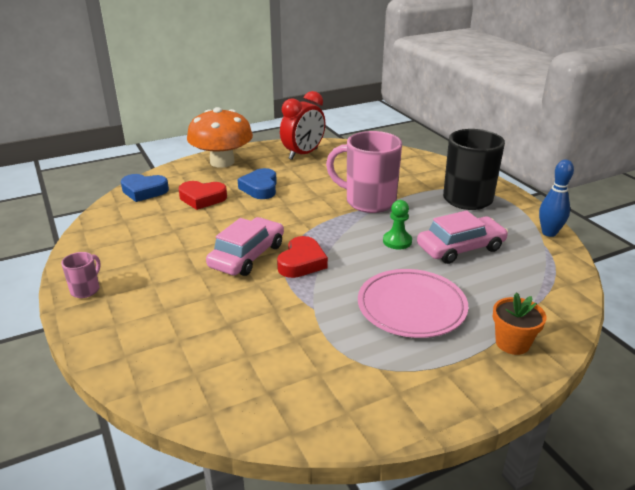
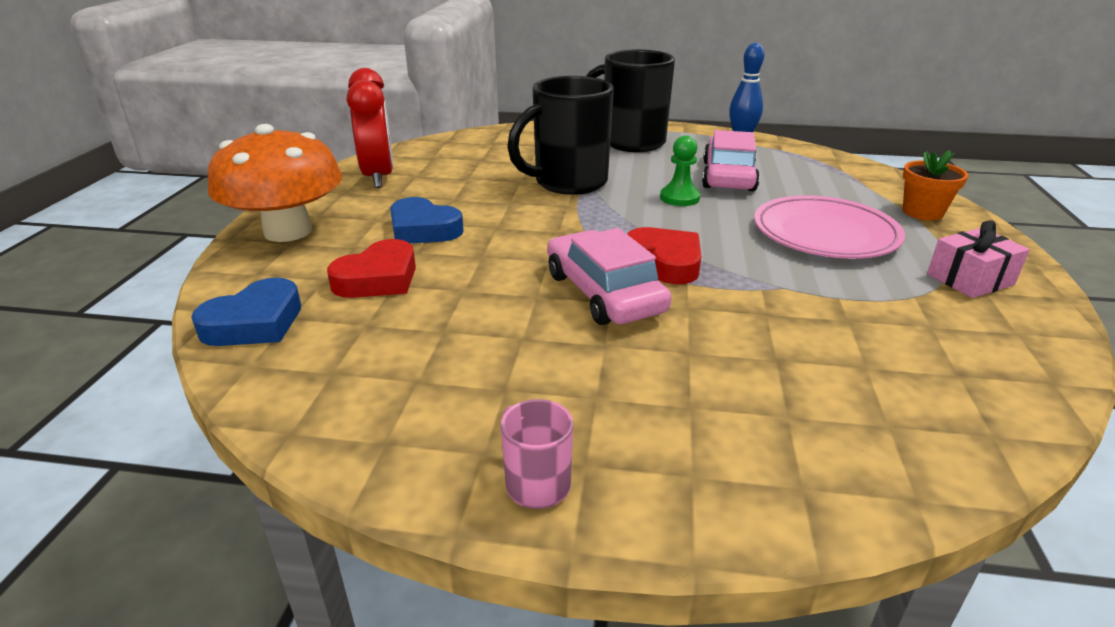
camera: 55 degrees left, 0 degrees up
pink mug [326,131,402,213] -> black mug [507,76,614,195]
none -> pink gift [927,221,1030,298]

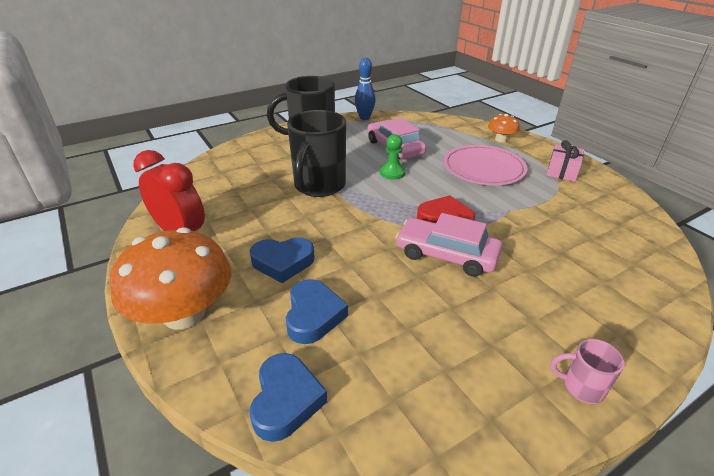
camera: 40 degrees left, 5 degrees up
red heart [327,239,416,298] -> blue heart [286,279,348,344]
orange flower pot [903,150,968,220] -> orange mushroom [488,114,520,142]

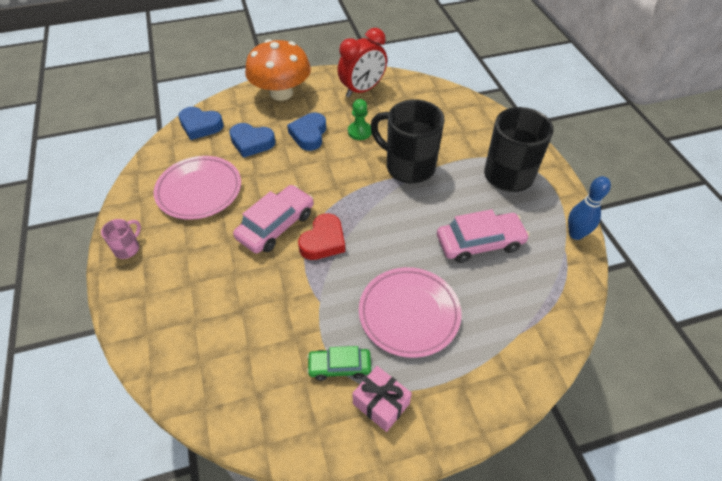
camera: 105 degrees right, 15 degrees up
green pawn [380,134,406,180] -> green pawn moved to [348,99,372,140]
orange mushroom [488,114,520,142] -> none
none -> pink plate [154,156,241,220]
none -> green car [307,346,371,381]

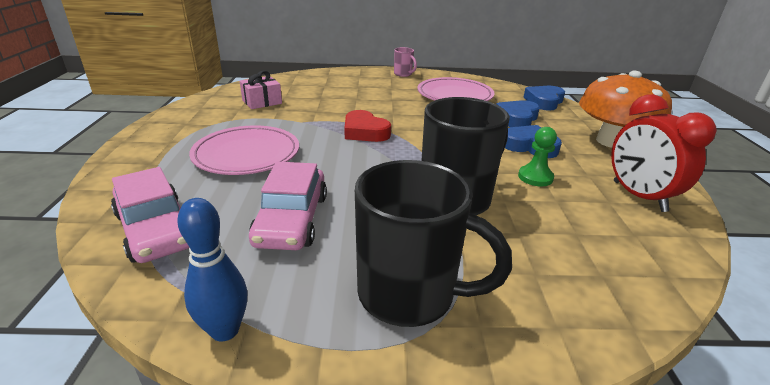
camera: 105 degrees right, 20 degrees down
pink car [233,185,314,253] -> pink car moved to [111,167,189,263]
green car [307,346,371,381] -> none
pink gift [352,366,412,432] -> pink gift moved to [240,70,282,109]

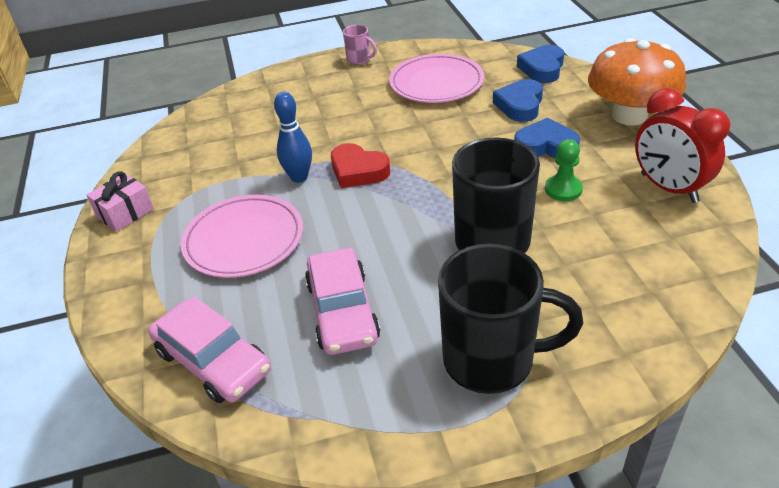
camera: 10 degrees left, 10 degrees up
blue bowling pin [177,198,248,342] -> blue bowling pin moved to [274,92,312,183]
pink gift [240,70,282,109] -> pink gift moved to [86,171,154,232]

